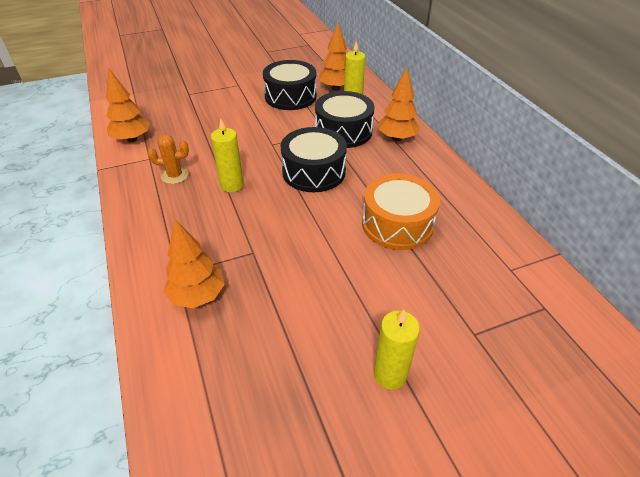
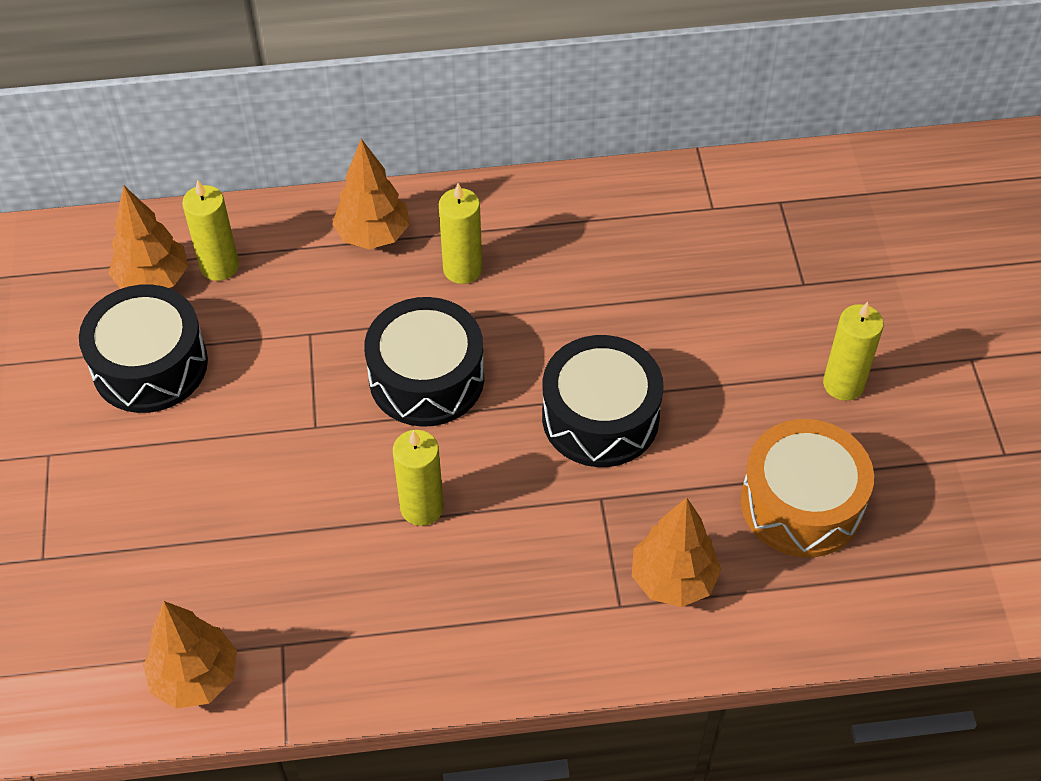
camera: 75 degrees left, 10 degrees up
orange cactus [147,134,189,184] -> none
black drum [315,91,375,148] -> black drum moved to [542,335,664,467]
orange drum [362,174,440,250] -> orange drum moved to [741,419,874,557]
none -> yellow candle [439,183,482,284]

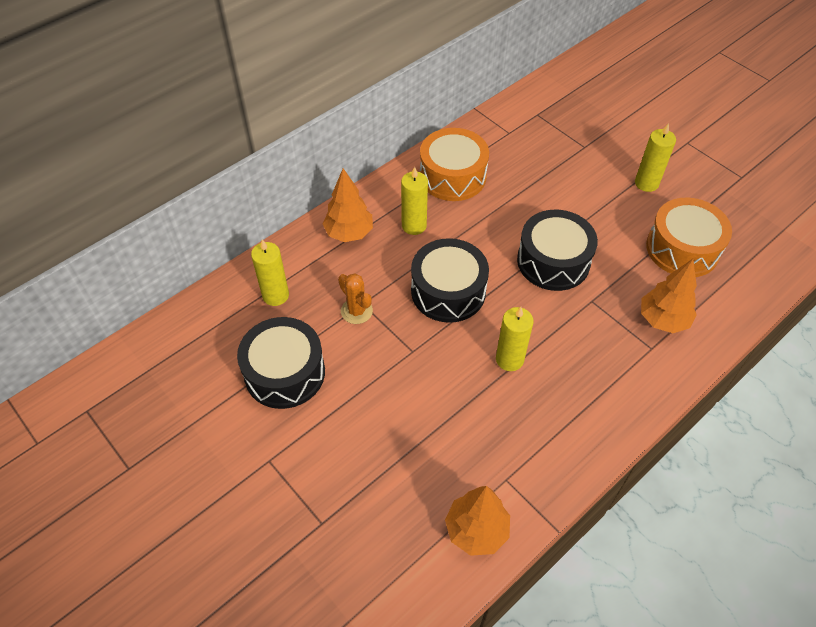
camera: 35 degrees left, 0 degrees up
orange tree [109,186,188,289] -> none
none -> orange cactus [338,273,373,324]
none -> orange drum [420,128,489,201]

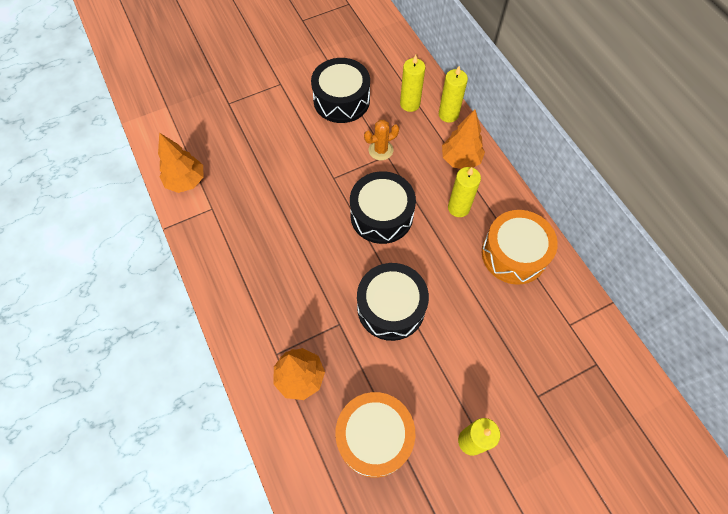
camera: 105 degrees right, 10 degrees up
yellow candle [496,307,534,371] -> yellow candle moved to [439,66,468,123]

